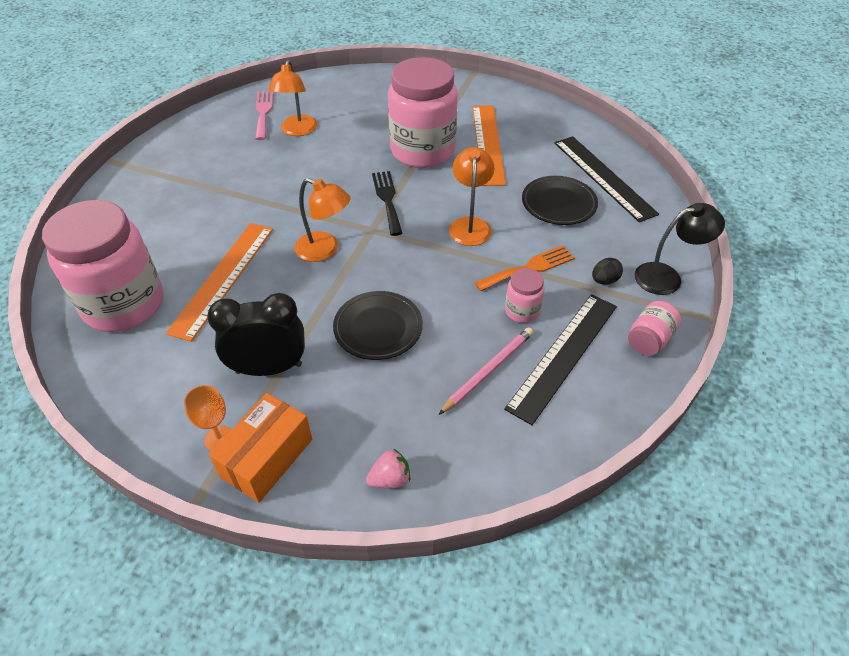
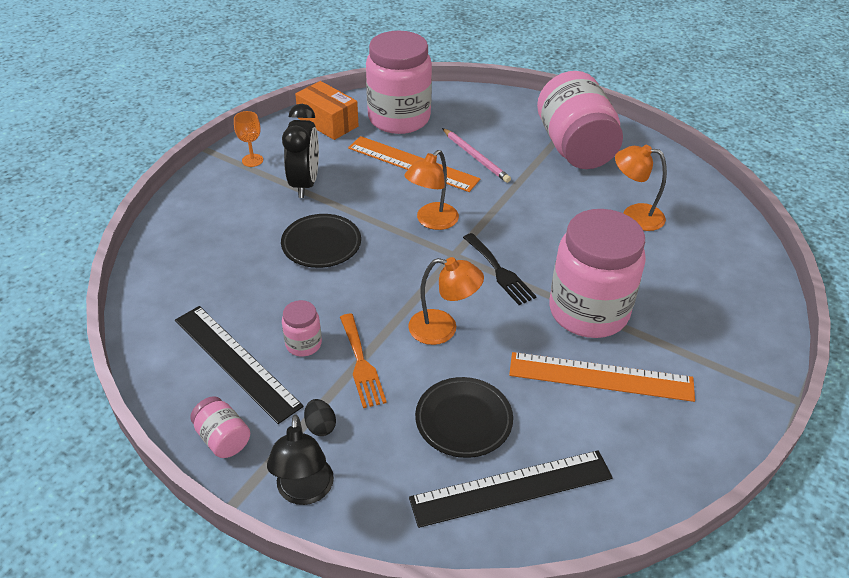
camera: 100 degrees right, 5 degrees down
orange box [209,393,312,503] -> orange box moved to [295,81,359,140]
pink fork [255,91,274,140] -> none
pink strawberry [366,449,410,488] -> none
black fork [372,171,402,236] -> black fork turned 60 degrees clockwise [463,233,537,305]
pink pencil [439,327,533,415] -> pink pencil moved to [442,128,511,183]
none -> pink jar [537,71,623,169]

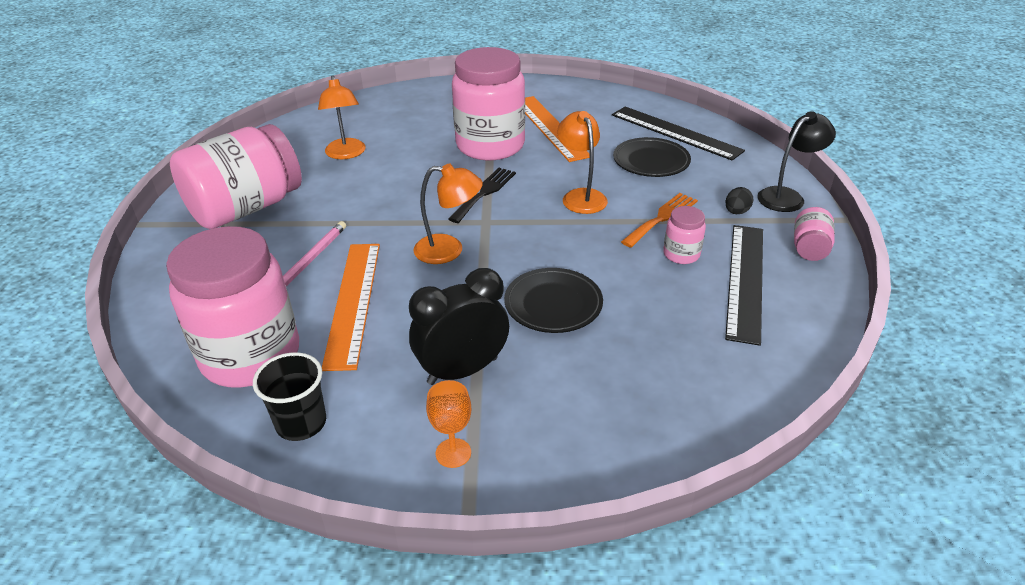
camera: 120 degrees left, 5 degrees down
orange box [295,81,359,140] -> black cup [253,352,326,441]

